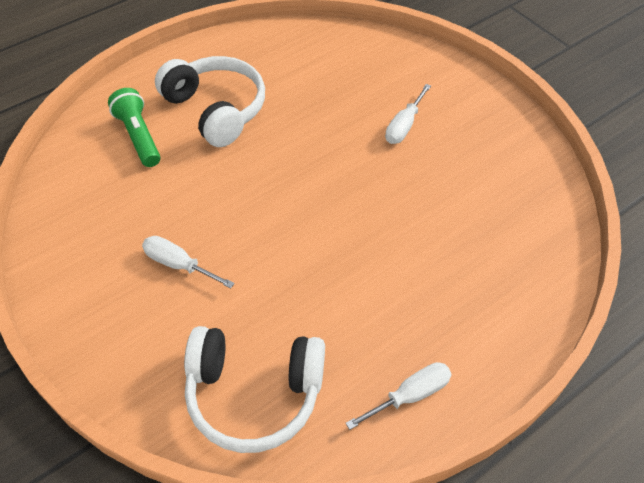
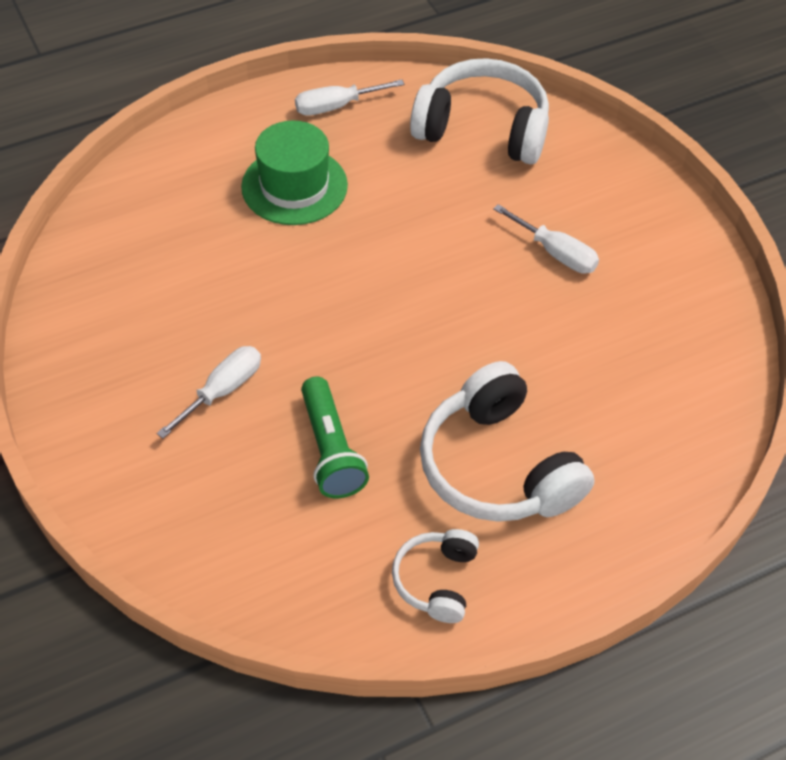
camera: 170 degrees left, 0 degrees up
green flashlight [108,88,160,167] -> green flashlight moved to [301,376,369,498]
none -> green hat [241,121,348,225]
none -> white headphones [392,529,479,623]

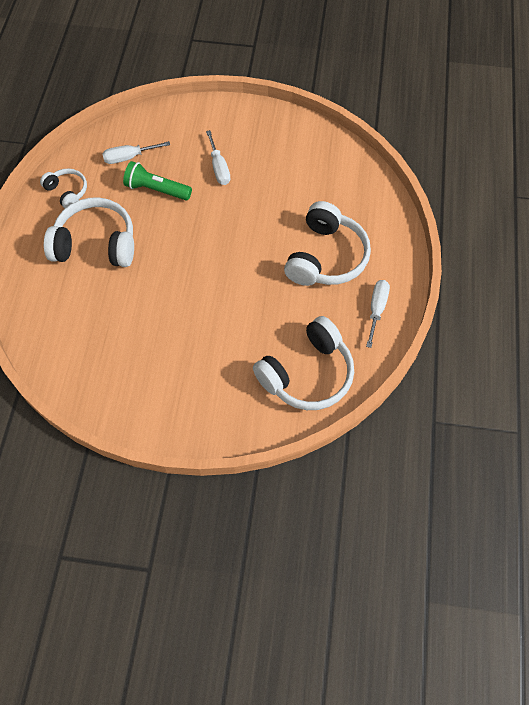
camera: 125 degrees right, 10 degrees up
green hat [241,121,348,225] -> white headphones [284,201,371,286]
white screwdriver [493,204,599,274] -> white screwdriver moved to [102,141,170,164]

